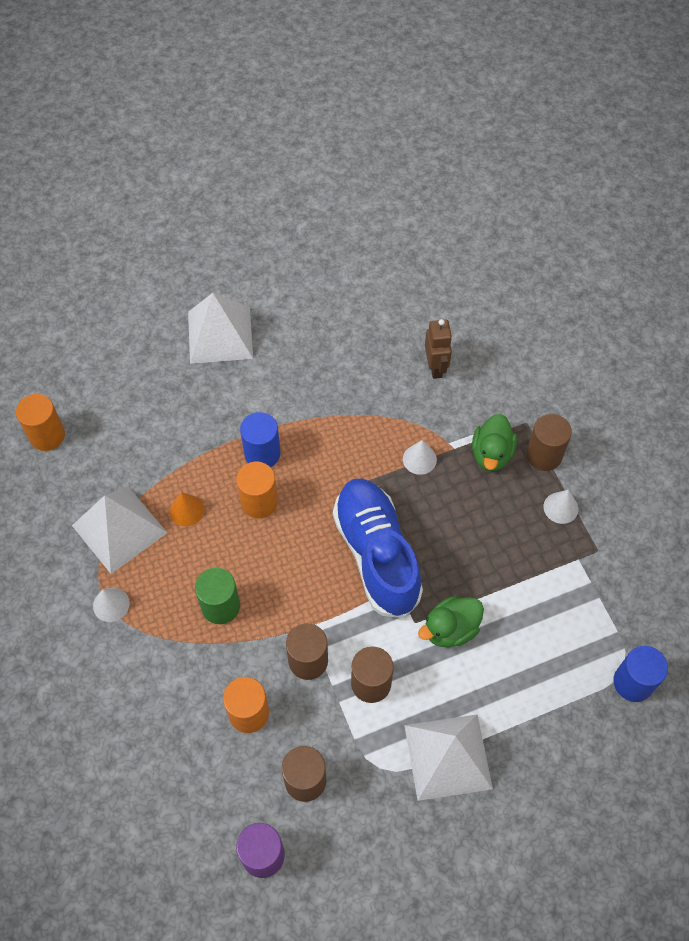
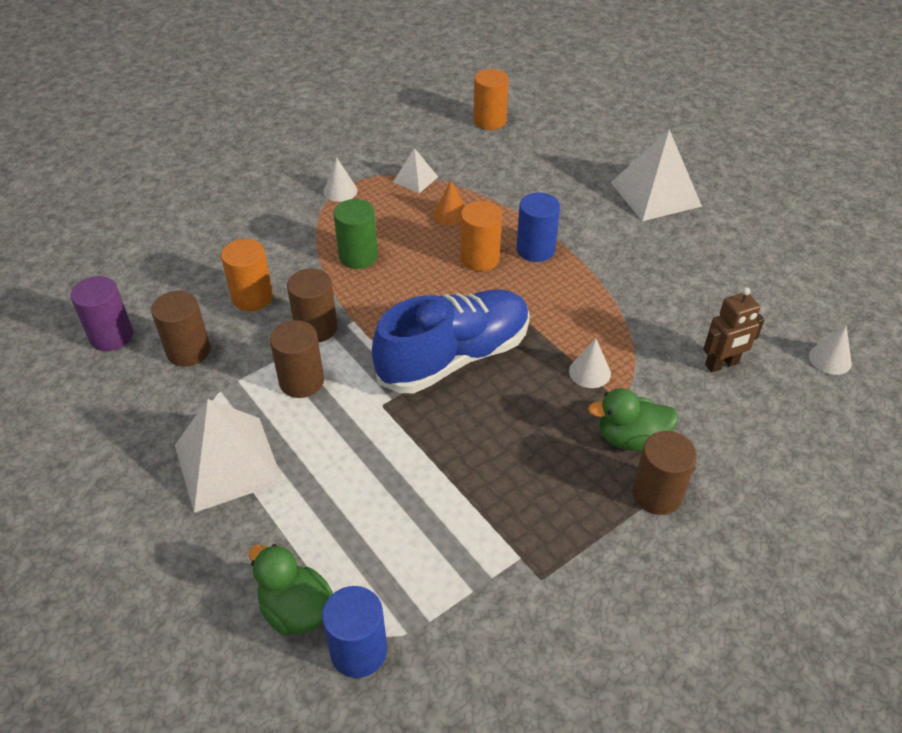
camera: 75 degrees right, 15 degrees down
white pyramid [72,486,167,574] -> white pyramid [393,148,438,193], size x0.50
green duck [418,596,484,647] -> green duck moved to [249,544,333,635]
white cone [544,490,578,524] -> white cone moved to [809,326,852,375]

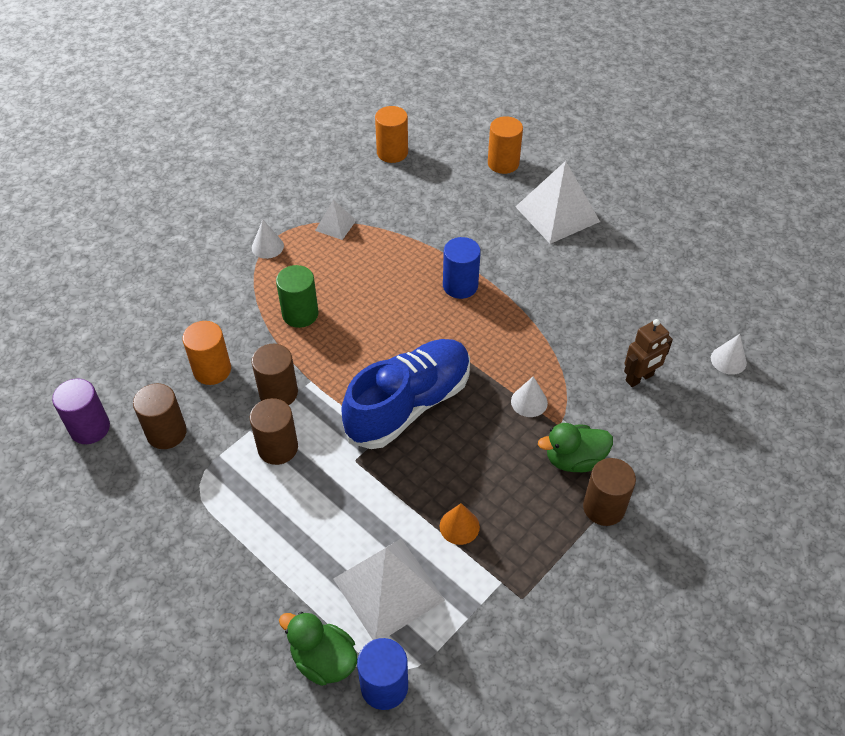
camera: 10 degrees left, 5 degrees up
white pyramid [175,399,283,513] -> white pyramid moved to [333,539,445,640]
orange cone [434,181,465,225] -> orange cone moved to [440,503,480,545]
orange cylinder [460,201,502,271] -> orange cylinder moved to [488,116,523,174]

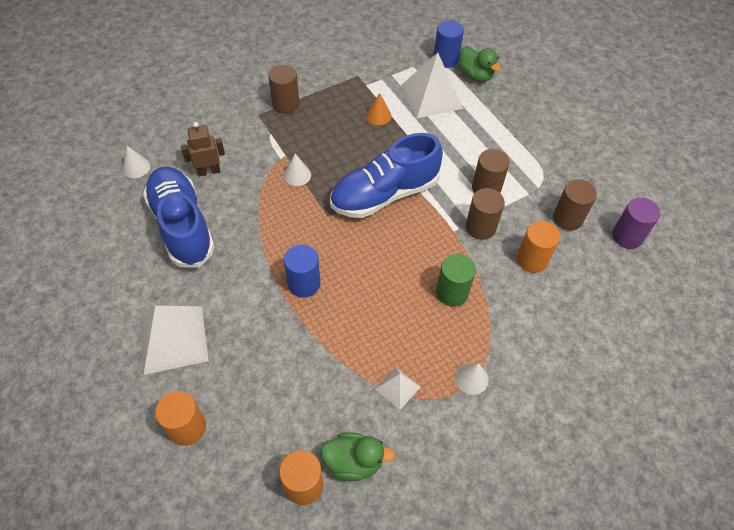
camera: 165 degrees left, 5 degrees up
green duck [538,423,613,472] -> green duck moved to [320,432,395,481]
none -> blue shoe [143,166,215,268]

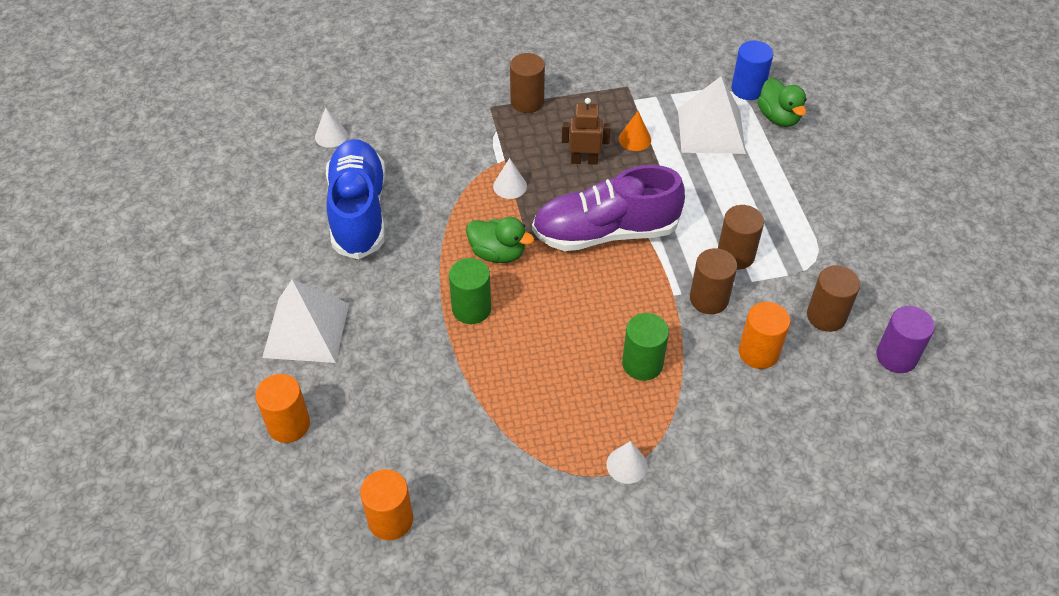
camera: 20 degrees right, 5 degrees down
brown robot [181,122,225,177] -> brown robot moved to [562,98,611,165]
blue cylinder [284,244,320,298] -> green cylinder [449,258,491,324]
green duck [320,432,395,481] -> green duck moved to [466,217,534,263]
blue shoe [330,133,443,218] -> purple shoe [532,165,685,251]
white pyramid [375,367,420,410] -> none

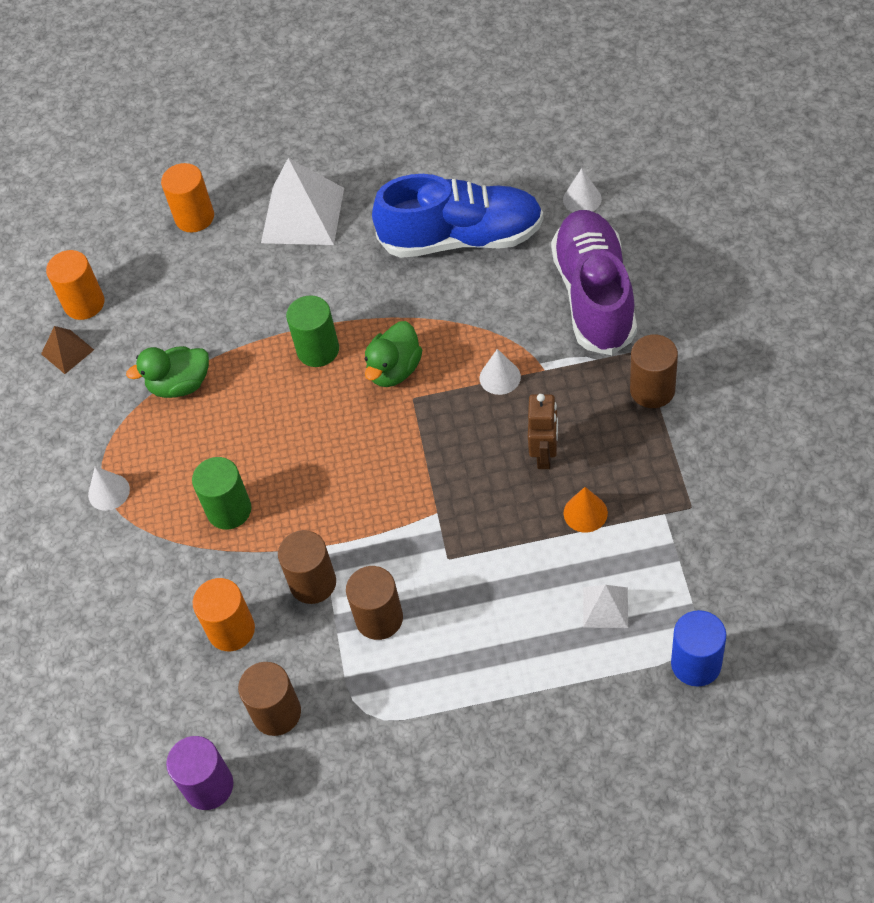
camera: 100 degrees right, 5 degrees up
purple shoe [532,165,685,251] -> purple shoe moved to [551,210,637,355]
white pyramid [678,76,746,154] -> white pyramid [583,585,628,628], size x0.50
green duck [758,78,807,127] -> green duck moved to [126,346,209,398]
none -> brown pyramid [41,326,94,374]

